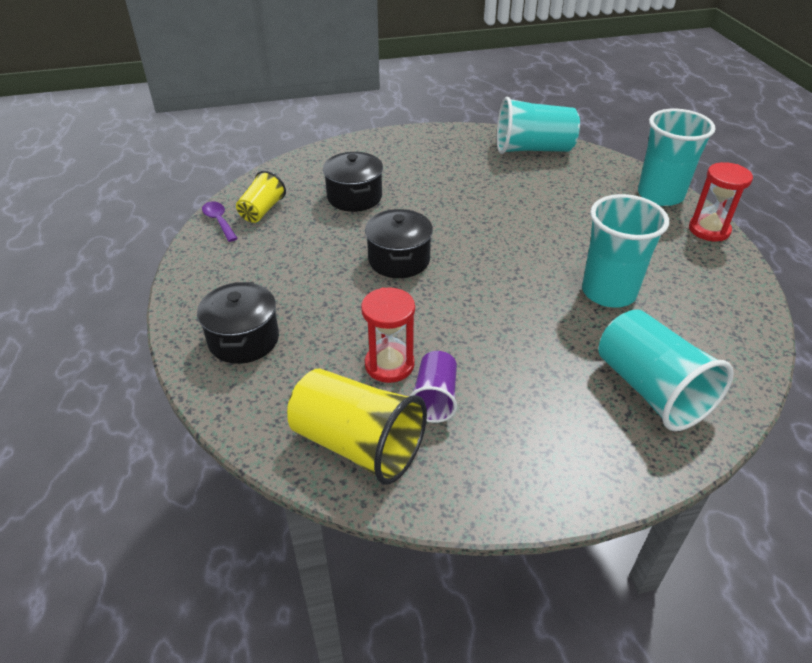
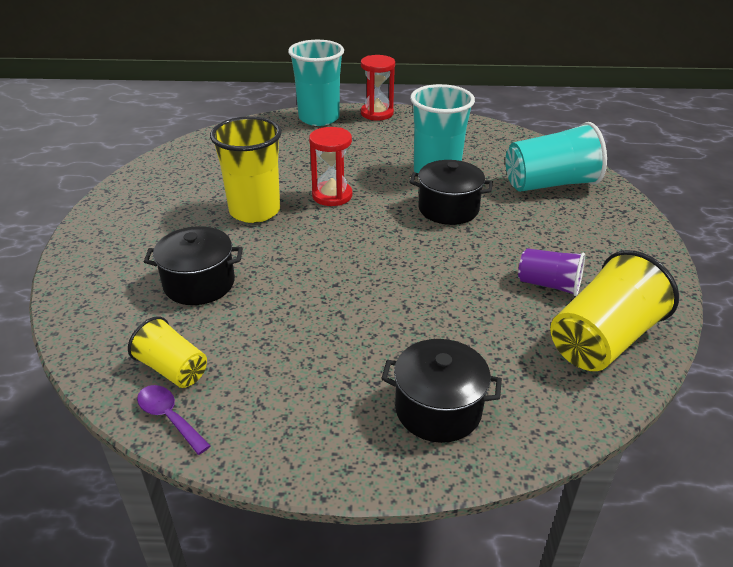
camera: 75 degrees left, 5 degrees down
purple spoon [202,201,238,242] -> purple spoon turned 60 degrees clockwise [137,385,211,455]
red hourglass [361,287,415,383] -> red hourglass moved to [309,127,352,206]
black pot [365,209,433,278] -> black pot moved to [410,160,493,225]
turquoise cup [497,97,580,154] -> none
none -> yellow cup [210,116,282,223]

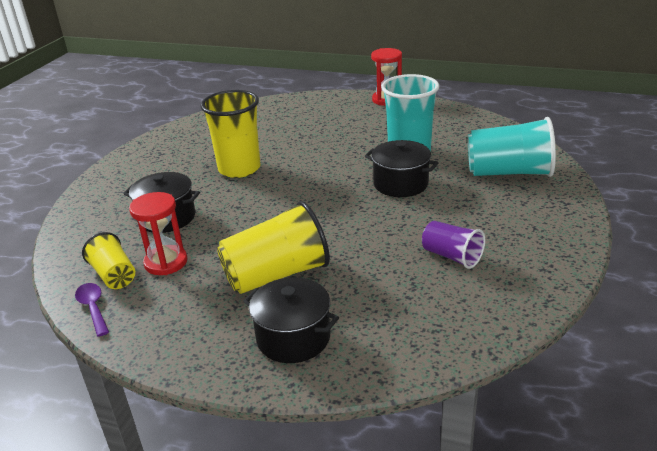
camera: 20 degrees right, 5 degrees down
turquoise cup [288,40,344,126] -> none
red hourglass [309,127,352,206] -> red hourglass moved to [129,192,187,275]
yellow cup [550,250,679,371] -> yellow cup moved to [217,201,330,294]

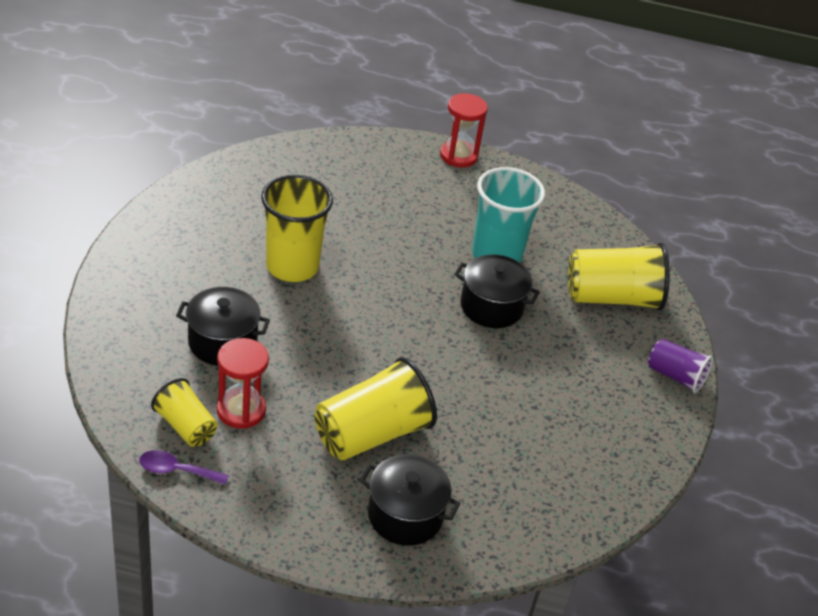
camera: 15 degrees left, 10 degrees up
purple spoon [75,283,109,337] -> purple spoon turned 45 degrees counterclockwise [139,450,229,485]
purple cup [422,221,485,269] -> purple cup moved to [648,339,713,393]
turquoise cup [468,117,556,177] -> yellow cup [568,243,670,311]

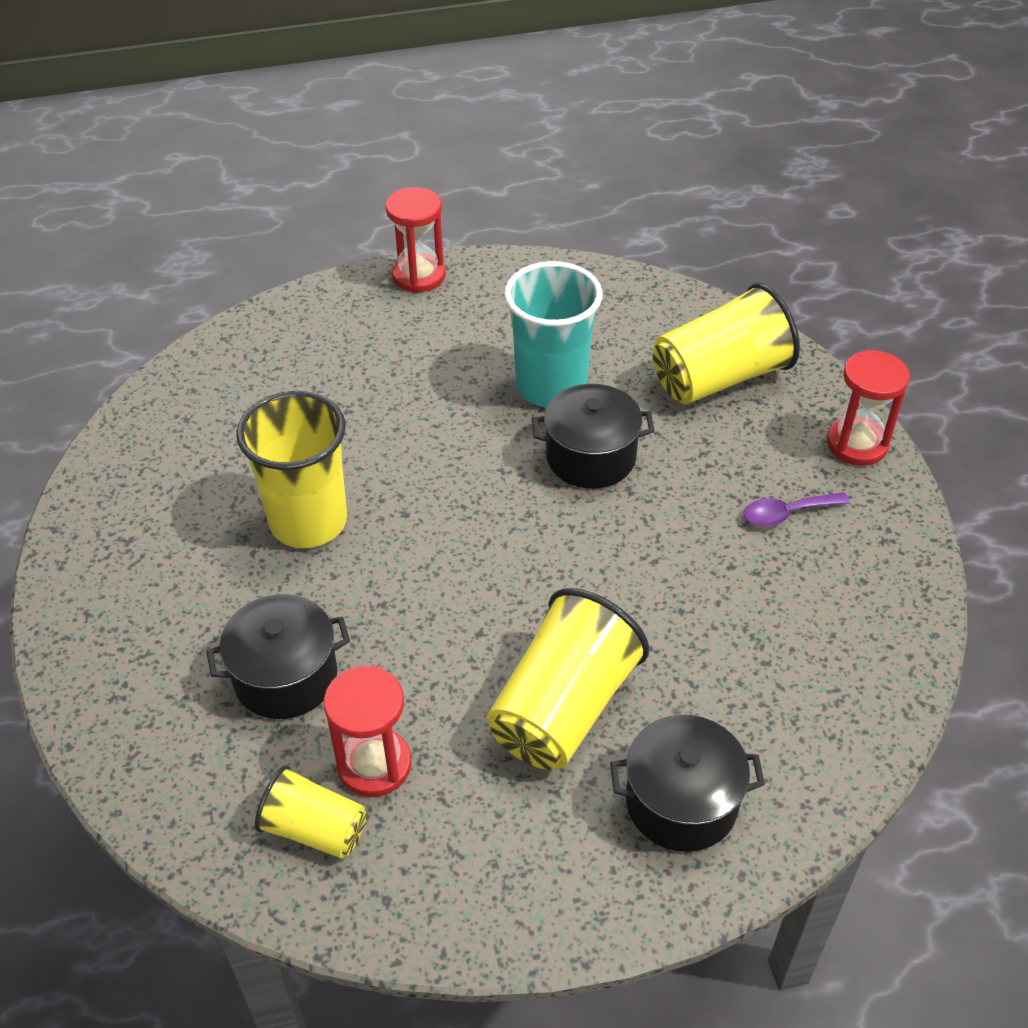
camera: 20 degrees left, 5 degrees up
purple spoon [139,450,229,485] -> purple spoon moved to [743,492,850,526]
purple cup [648,339,713,393] -> red hourglass [827,350,910,466]

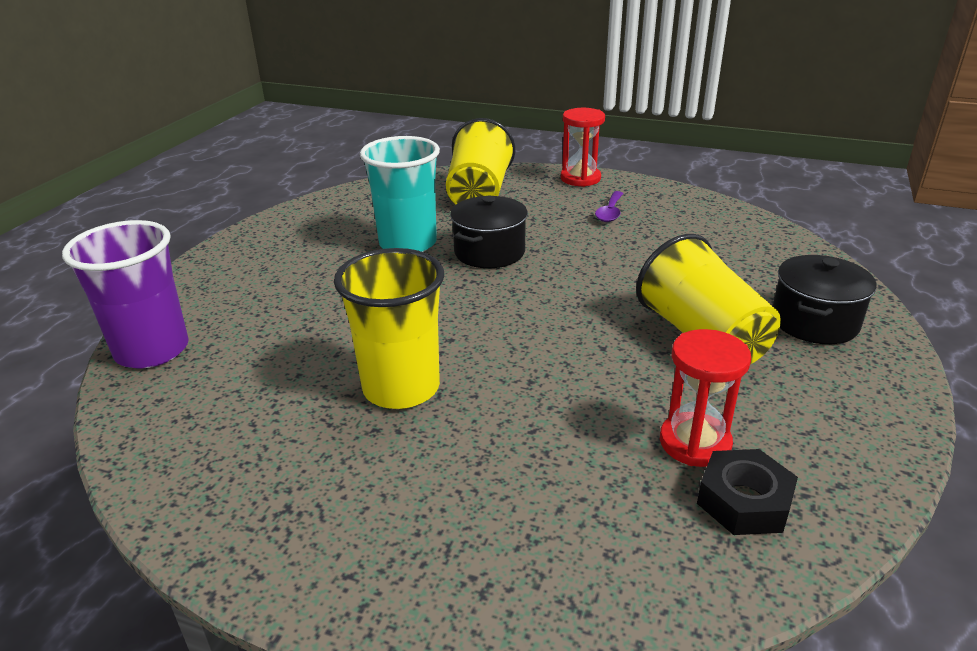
camera: 55 degrees left, 15 degrees down
black pot [206,594,350,719] -> none
yellow cup [255,765,367,858] -> black nut [697,449,798,535]
red hourglass [385,187,446,293] -> none
none -> purple cup [62,220,189,368]

